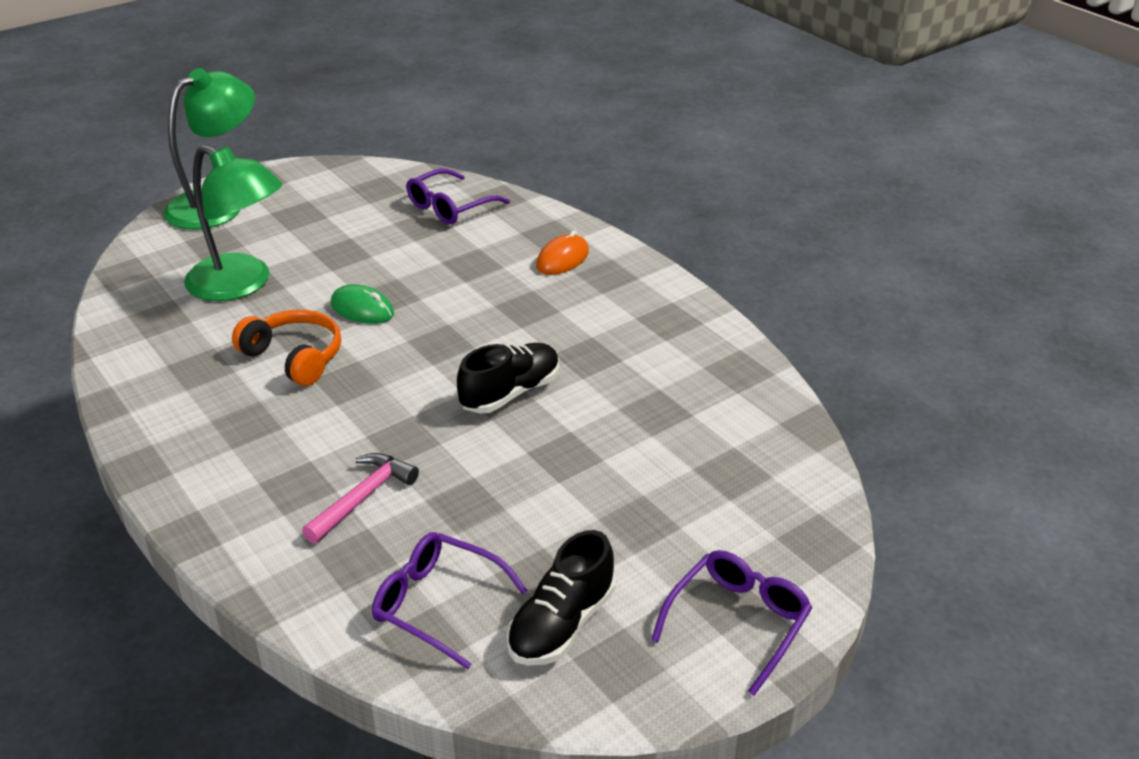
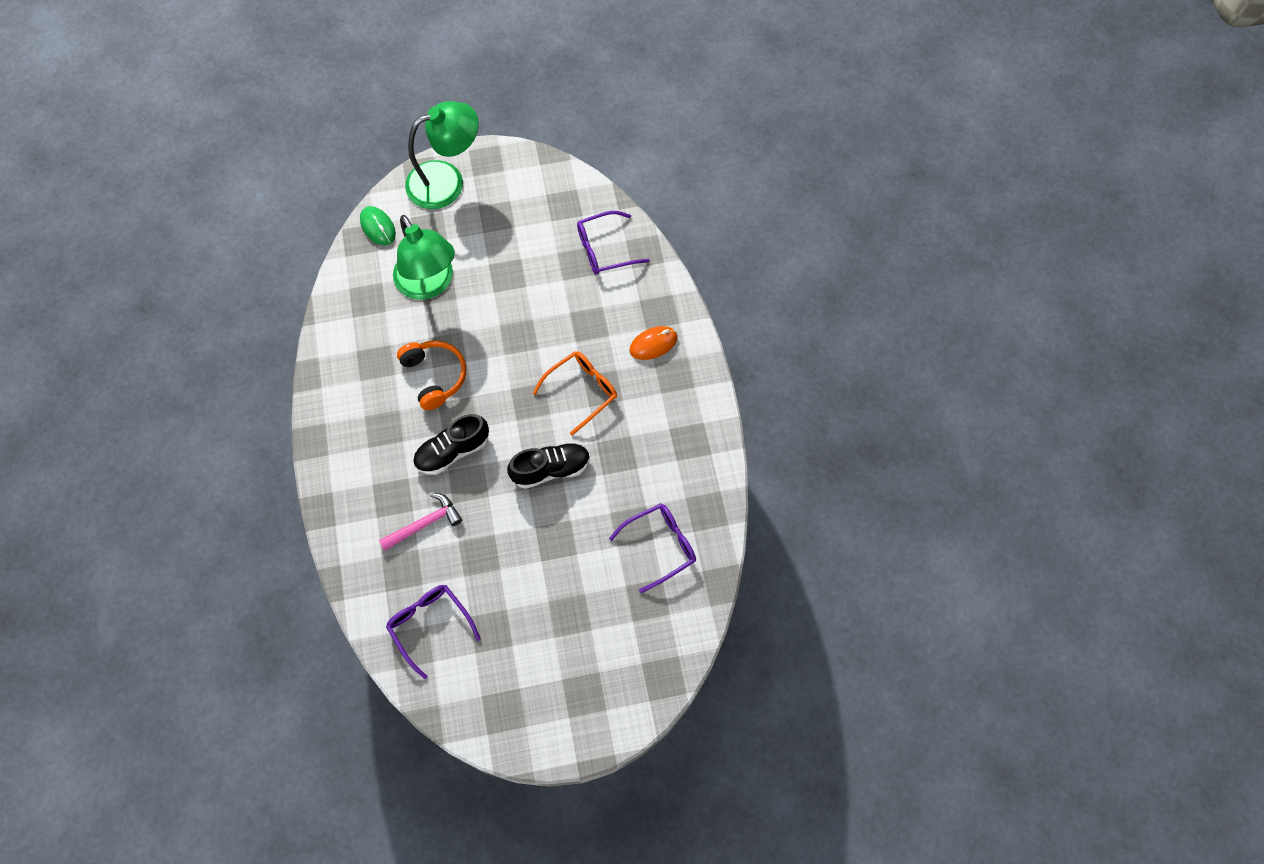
camera: 25 degrees right, 30 degrees up
green mouse [331,284,394,324] -> green mouse moved to [360,206,396,245]
black shoe [506,530,615,666] -> black shoe moved to [413,414,489,475]
purple glasses [651,550,812,696] -> purple glasses moved to [609,503,696,593]
none -> orange glasses [533,351,617,436]

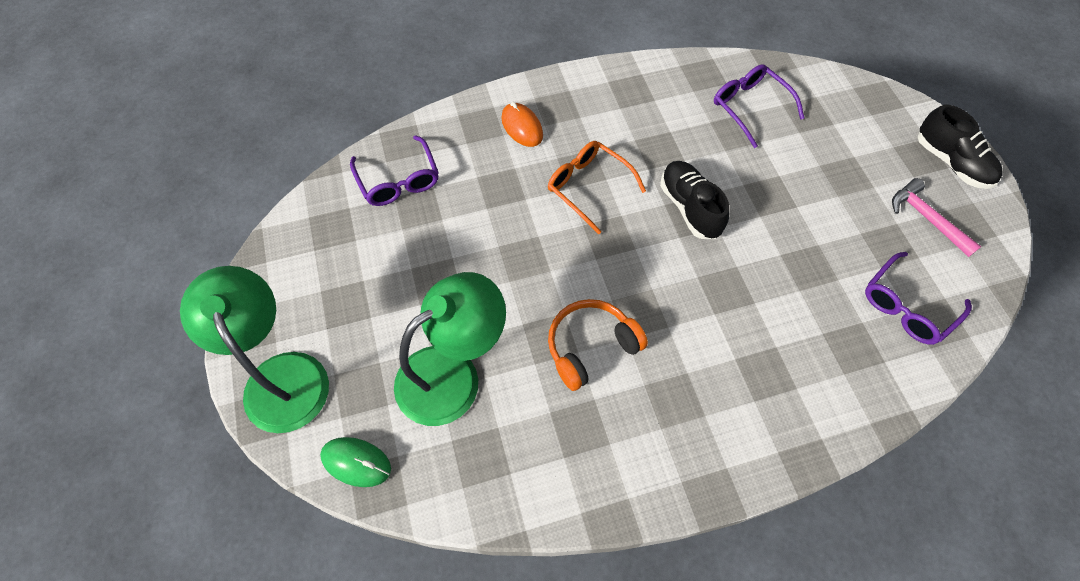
camera: 95 degrees left, 5 degrees down
green mouse [360,206,396,245] -> green mouse turned 60 degrees clockwise [320,437,391,487]
pink hammer [379,493,462,551] -> pink hammer moved to [892,178,981,257]
black shoe [413,414,489,475] -> black shoe moved to [918,105,1003,189]

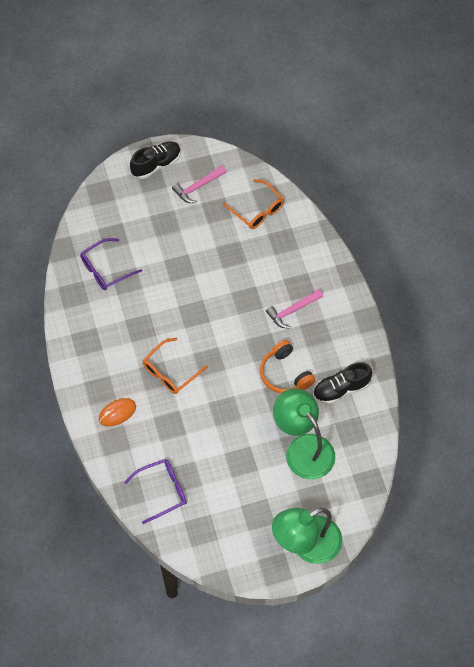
camera: 90 degrees left, 0 degrees up
green mouse [320,437,391,487] -> none
black shoe [660,161,729,239] -> black shoe moved to [313,362,372,405]
purple glasses [865,252,972,345] -> orange glasses [222,179,284,229]
none -> pink hammer [266,289,323,329]

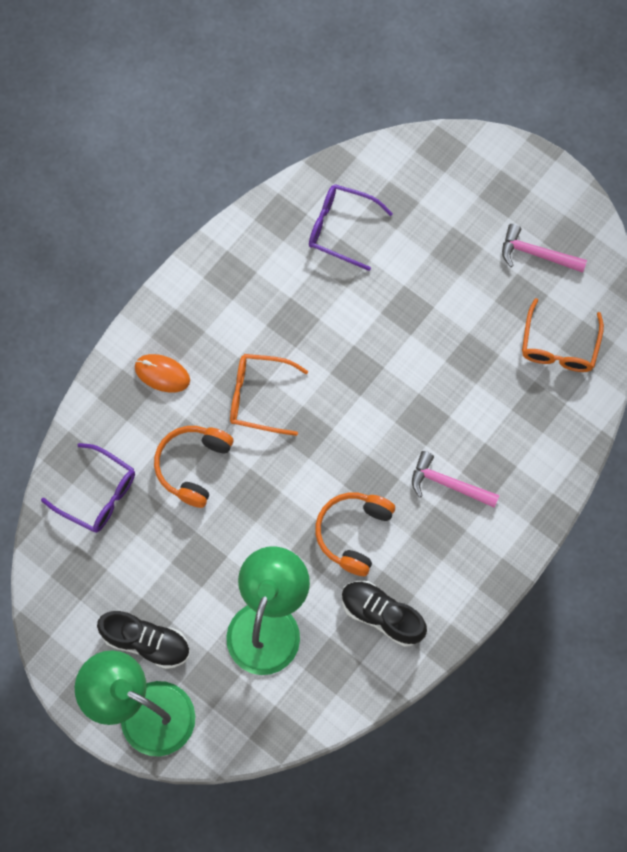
camera: 55 degrees right, 10 degrees up
black shoe [130,142,181,179] -> black shoe moved to [97,611,190,669]
none -> orange headphones [154,426,233,508]

